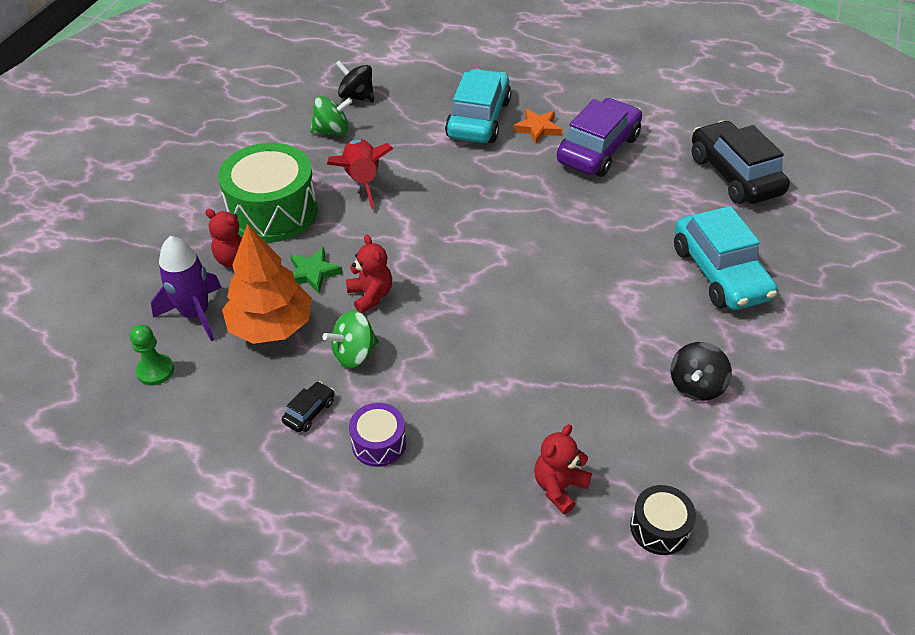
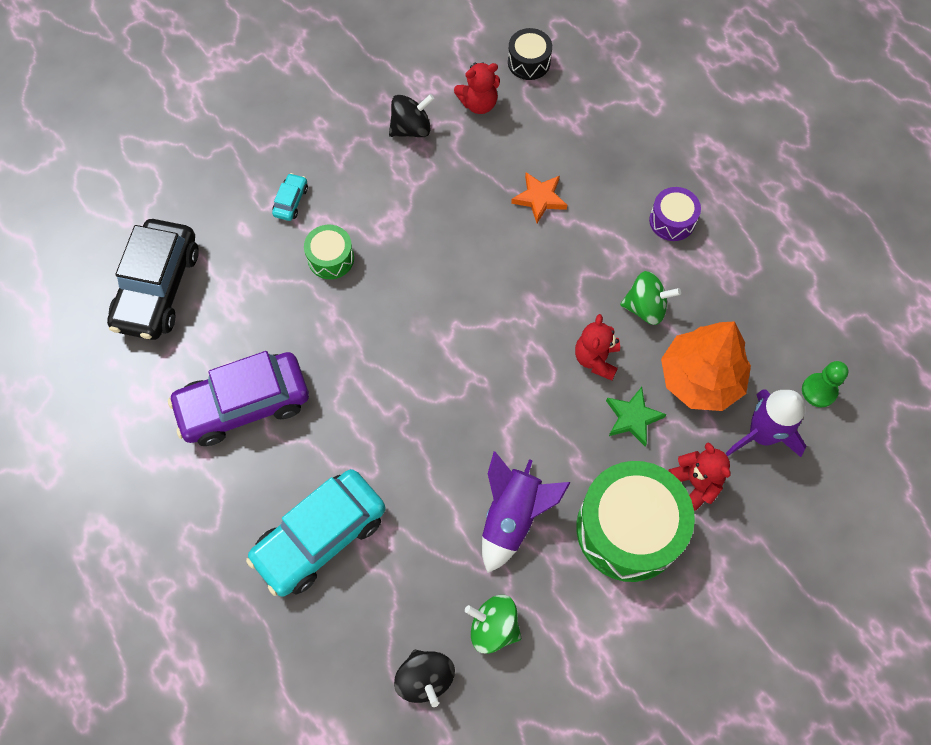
camera: 145 degrees left, 20 degrees up
black car [282,381,334,432] -> none
red rocket [327,139,394,209] -> purple rocket [482,451,571,573]
orange star [513,109,562,144] -> orange star moved to [511,172,567,223]
red teddy bear [534,424,592,514] -> red teddy bear moved to [454,62,500,114]
turquoise car [674,206,777,310] -> turquoise car [272,173,308,221], size x0.41
none -> green drum [304,225,354,279]

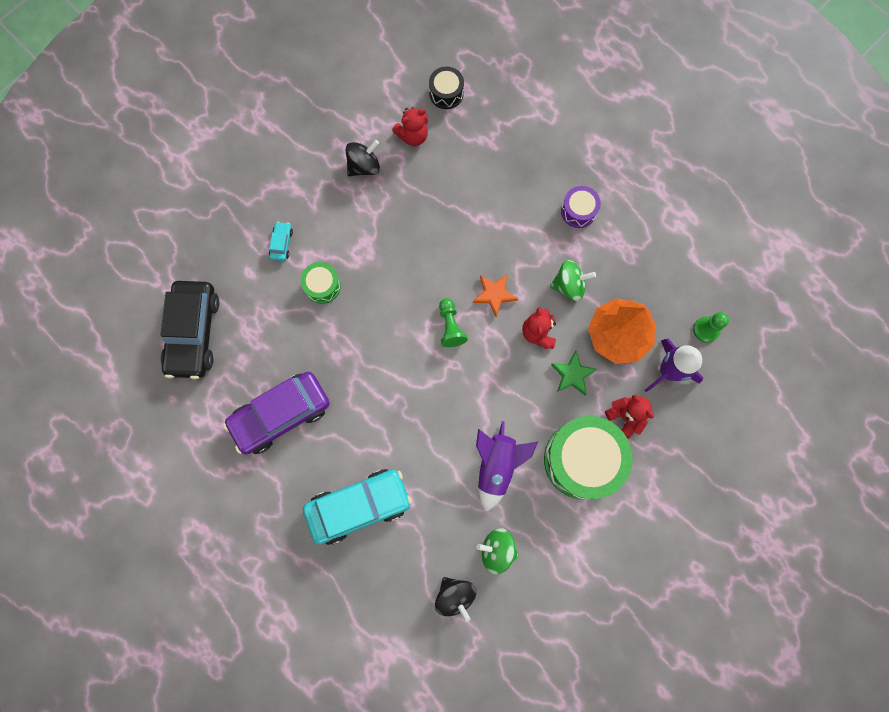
camera: 10 degrees left, 10 degrees up
turquoise car [246,469,385,596] -> turquoise car turned 150 degrees counterclockwise [303,469,412,545]
orange star [511,172,567,223] -> orange star moved to [473,274,518,316]
none -> green pawn [439,298,468,347]

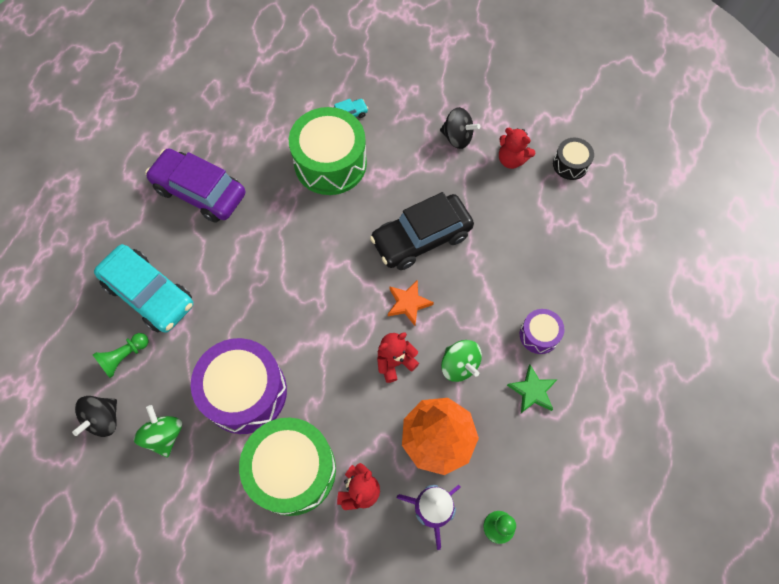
camera: 60 degrees right, 10 degrees down
black car [160,281,219,379] -> black car moved to [370,192,474,270]
green drum [301,262,341,304] -> green drum [289,107,367,195], size x2.04
green pawn [439,298,468,347] -> green pawn moved to [93,333,148,378]
purple rocket [476,421,538,512] -> purple drum [191,338,287,434]
green star [551,351,597,395] -> green star moved to [507,365,557,413]

